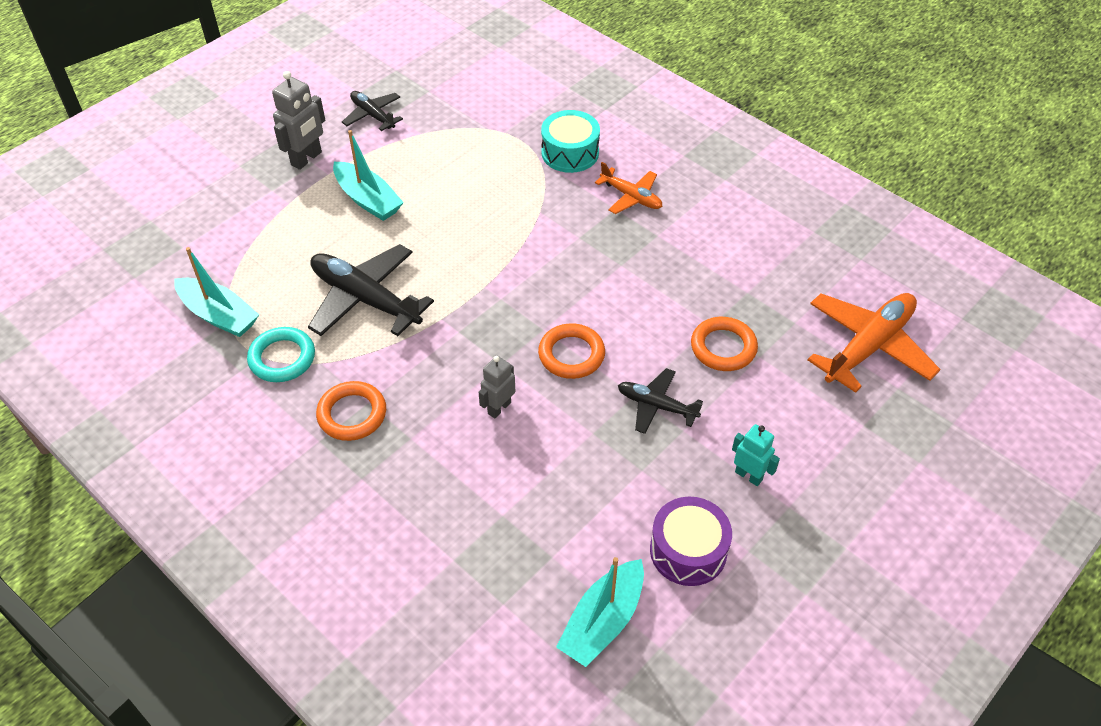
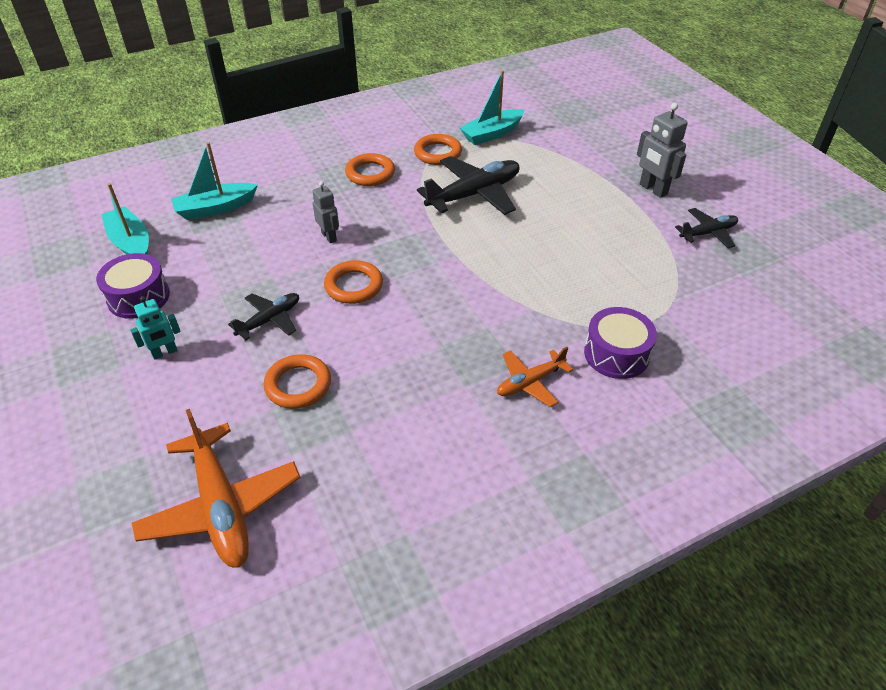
camera: 110 degrees right, 5 degrees down
turquoise ring [247,327,315,382] -> orange ring [414,134,462,165]
turquoise boat [333,130,404,221] -> turquoise boat moved to [171,142,258,220]
turquoise drum [541,110,600,173] -> purple drum [584,307,657,379]

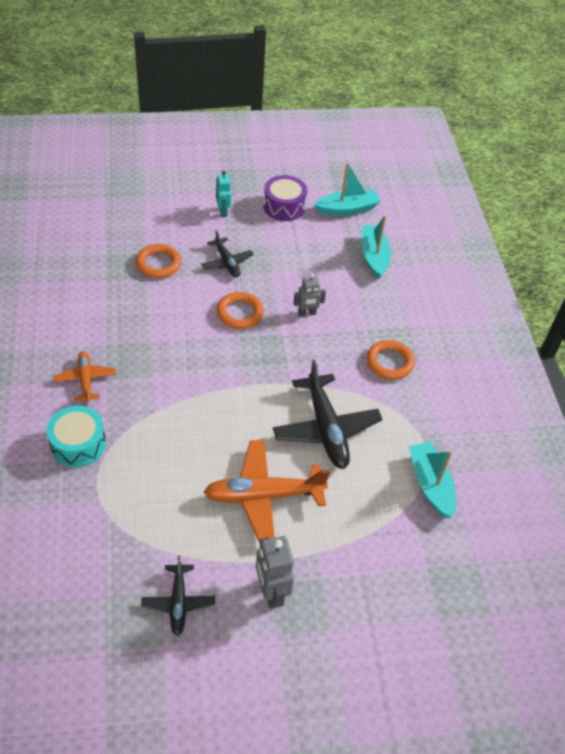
camera: 105 degrees right, 5 degrees up
orange plane [132,409,301,568] -> orange plane moved to [204,440,330,543]
orange ring [414,134,462,165] -> none
purple drum [584,307,657,379] -> turquoise drum [46,406,106,467]
grey robot [637,103,688,198] -> grey robot turned 90 degrees counterclockwise [256,536,294,608]

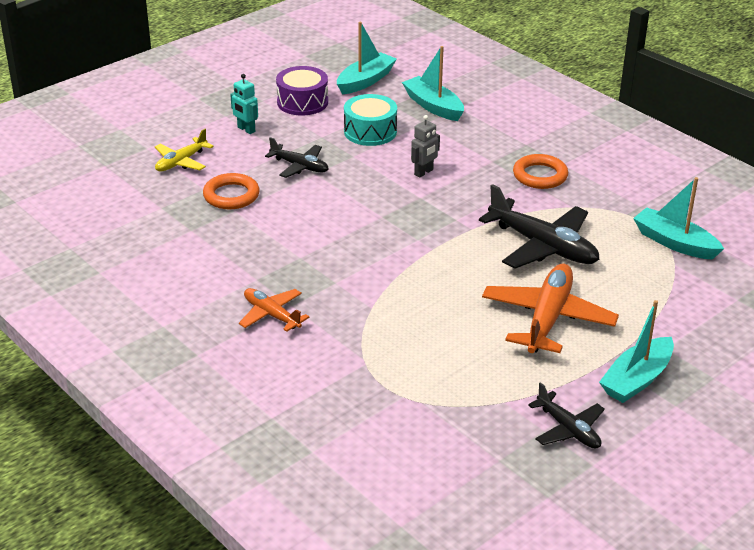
camera: 30 degrees left, 15 degrees down
turquoise drum [46,406,106,467] -> turquoise drum moved to [344,94,397,146]
orange plane [204,440,330,543] -> orange plane turned 150 degrees clockwise [482,264,619,353]
orange ring [217,292,264,329] -> none
grey robot [256,536,294,608] -> turquoise boat [599,300,674,403]
none -> yellow plane [155,129,214,172]

